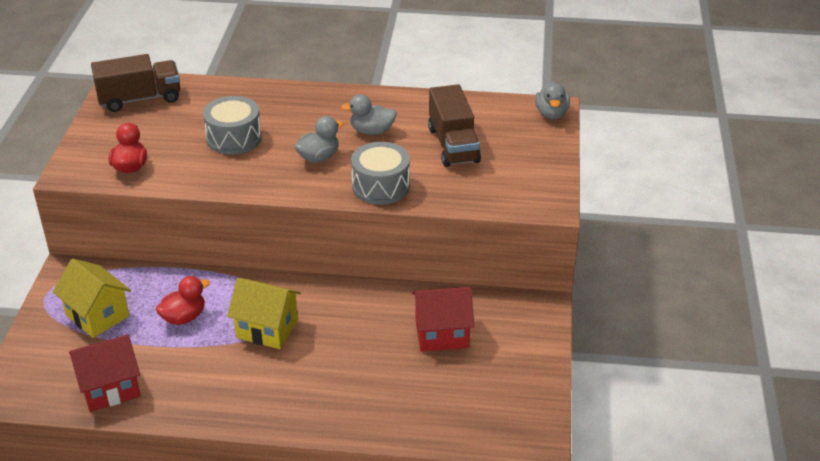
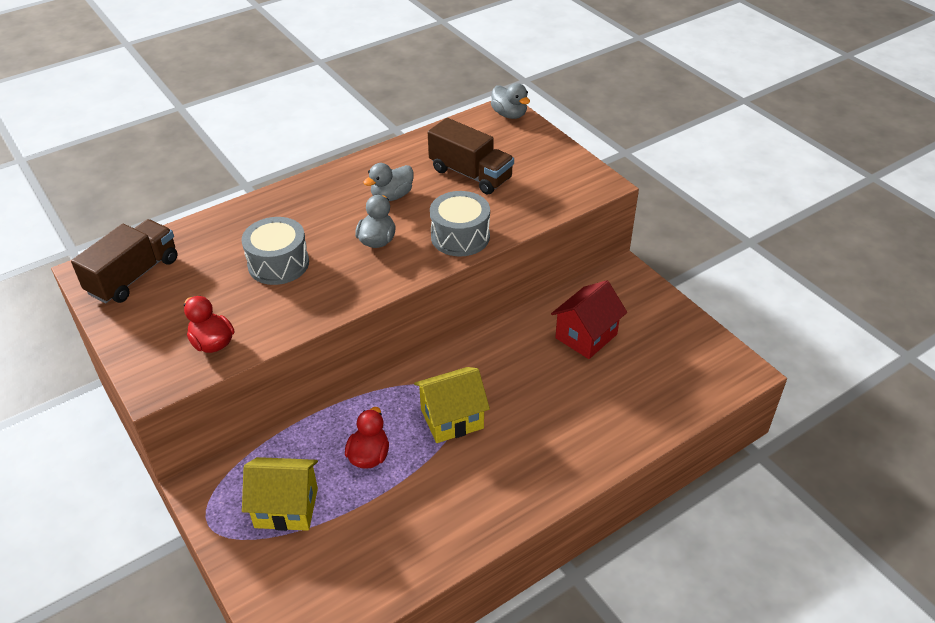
camera: 40 degrees left, 5 degrees up
red house [69,335,141,412] -> none

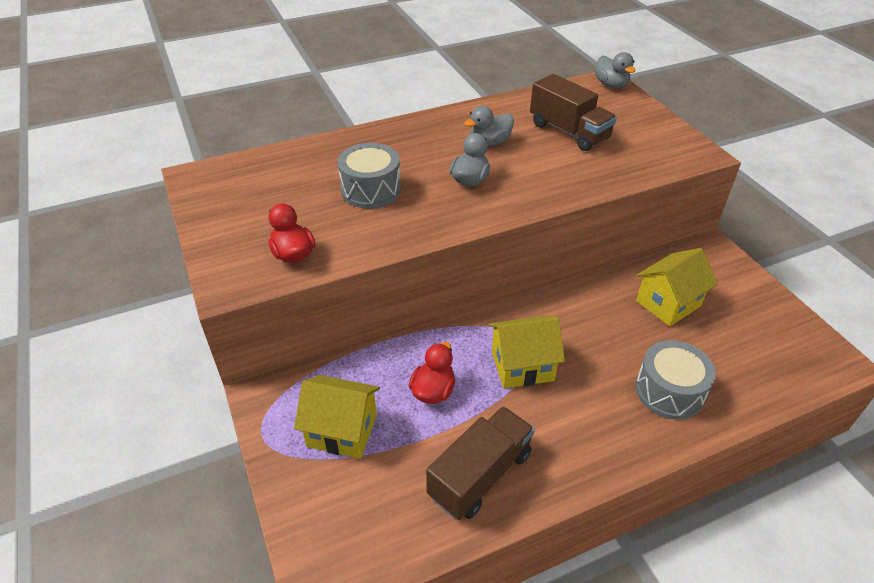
camera: 10 degrees right, 0 degrees up
brown truck [71,219,178,303] -> brown truck moved to [426,406,535,520]
grey drum [430,191,490,256] -> grey drum moved to [635,340,716,420]
red house [551,280,627,359] -> yellow house [636,248,718,327]

